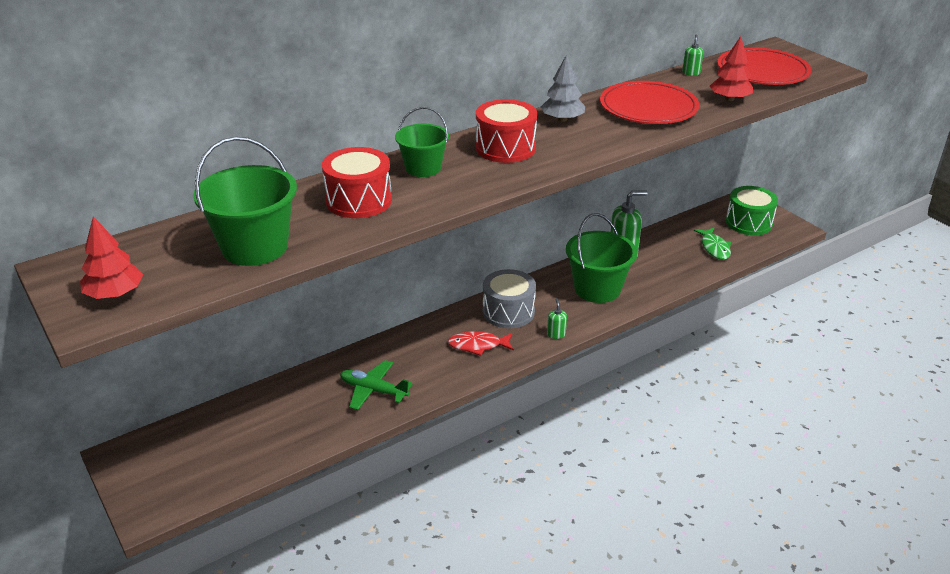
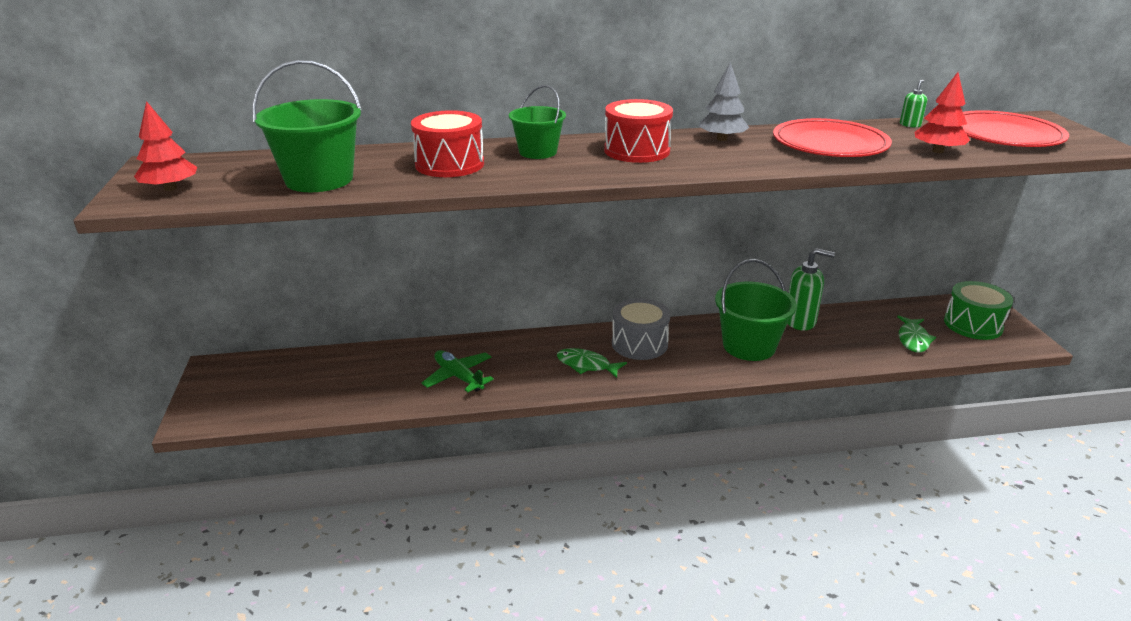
camera: 25 degrees right, 5 degrees down
red fish [448,331,514,356] -> green fish [557,348,627,378]
green soap dispenser [547,298,567,339] -> none

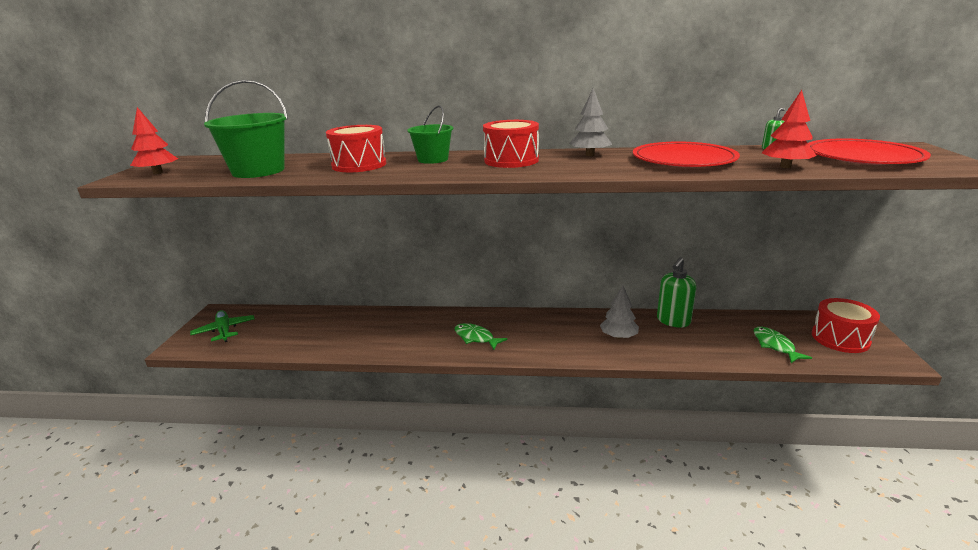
camera: 15 degrees right, 5 degrees down
green plane [422,350,494,392] -> green plane moved to [190,310,255,342]
grey drum [612,298,671,360] -> none
green bucket [715,259,797,361] -> grey tree [600,286,639,339]
green soap dispenser [787,248,835,330] -> green soap dispenser turned 105 degrees clockwise [657,257,696,328]
green fish [897,315,936,352] -> green fish turned 135 degrees clockwise [753,327,812,363]
green drum [944,281,1013,340] -> red drum [812,298,880,353]

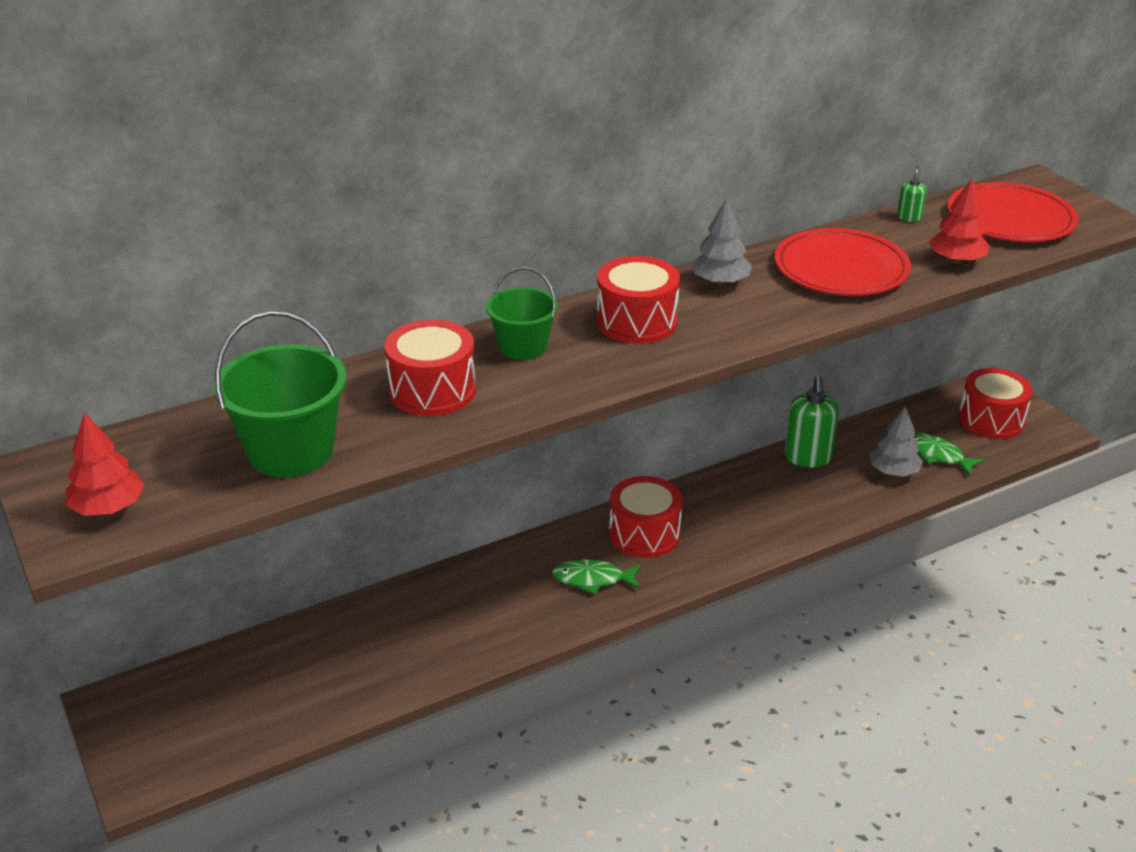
camera: 35 degrees left, 10 degrees up
green plane [190,310,255,342] -> none
grey tree [600,286,639,339] -> grey tree moved to [869,406,923,477]
none -> red drum [609,476,682,558]

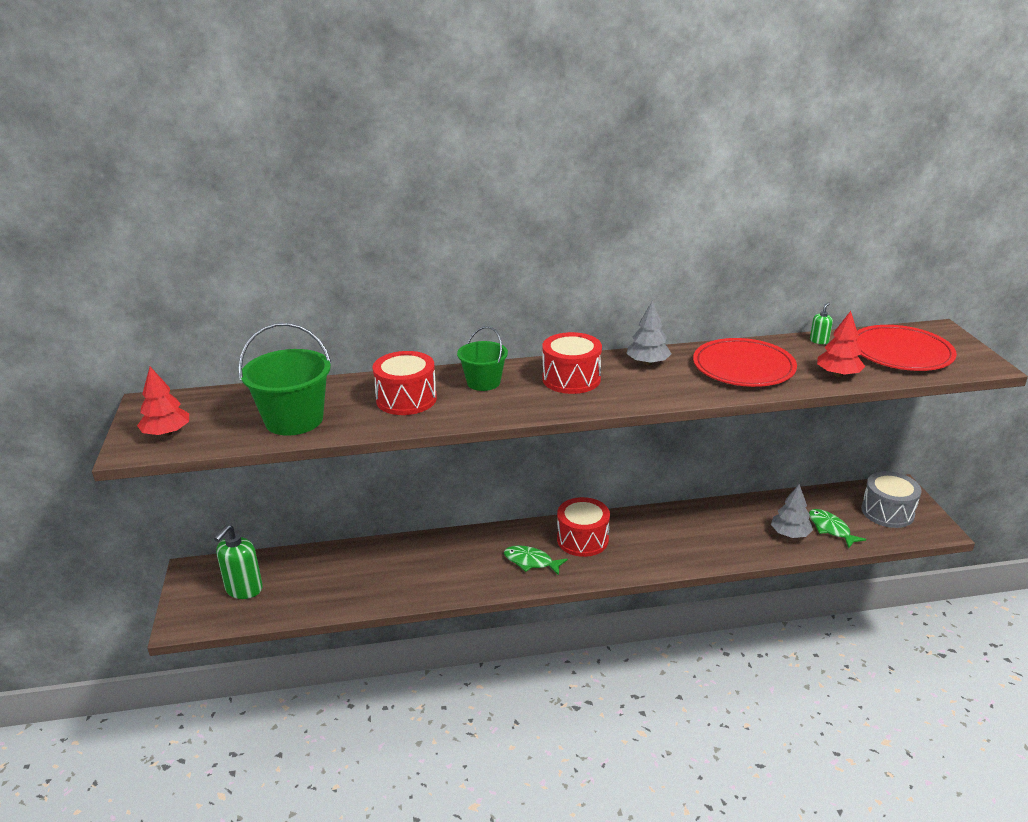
camera: 20 degrees right, 5 degrees down
green soap dispenser [784,376,839,468] -> green soap dispenser moved to [214,525,263,599]
red drum [959,368,1033,439] -> grey drum [861,471,922,528]

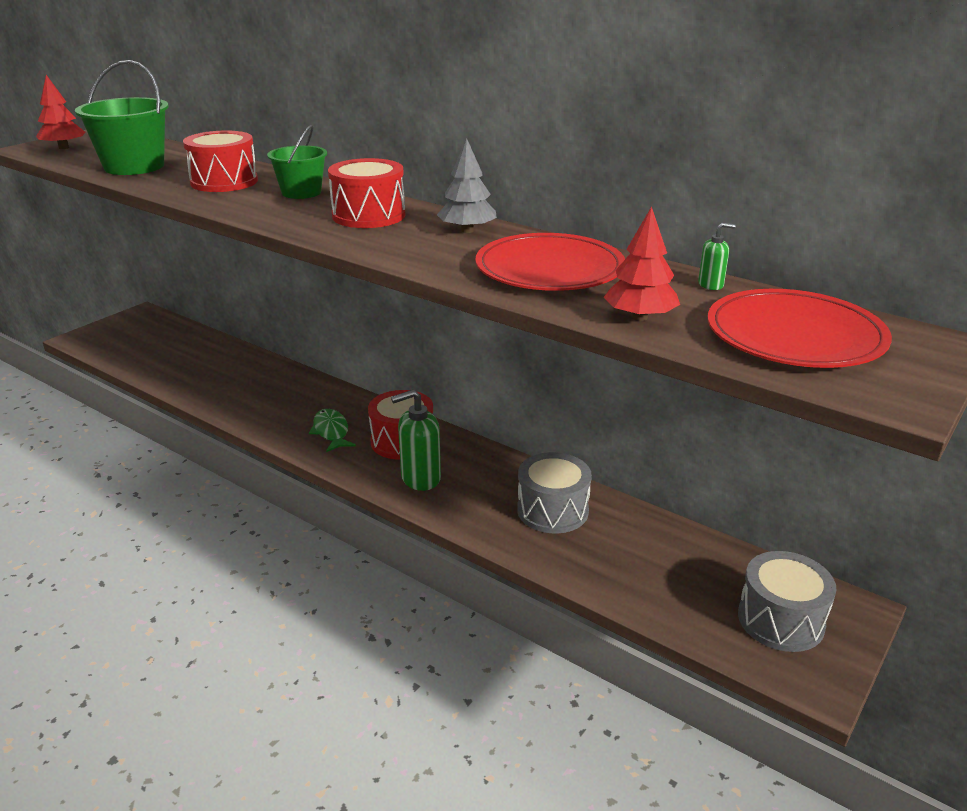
camera: 45 degrees right, 0 degrees up
green soap dispenser [214,525,263,599] -> green soap dispenser moved to [391,390,441,491]
grey tree [771,484,813,538] -> none
green fish [809,509,866,548] -> none
none -> grey drum [517,452,592,533]

